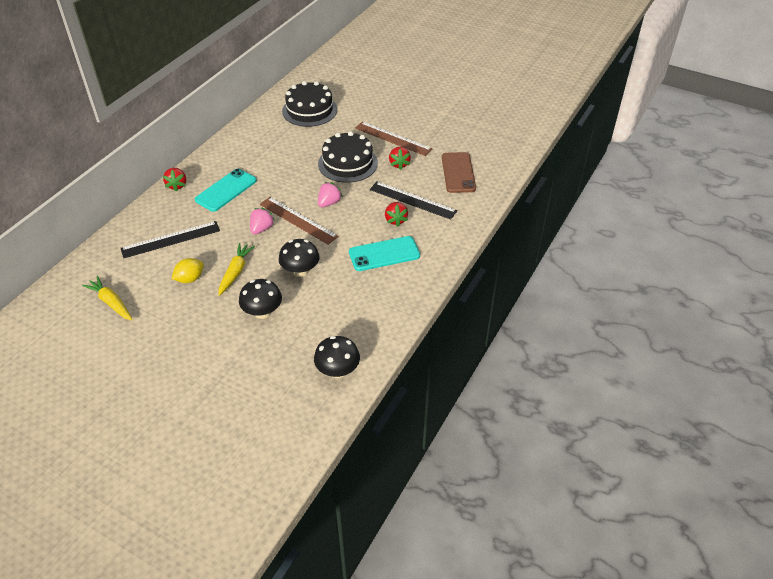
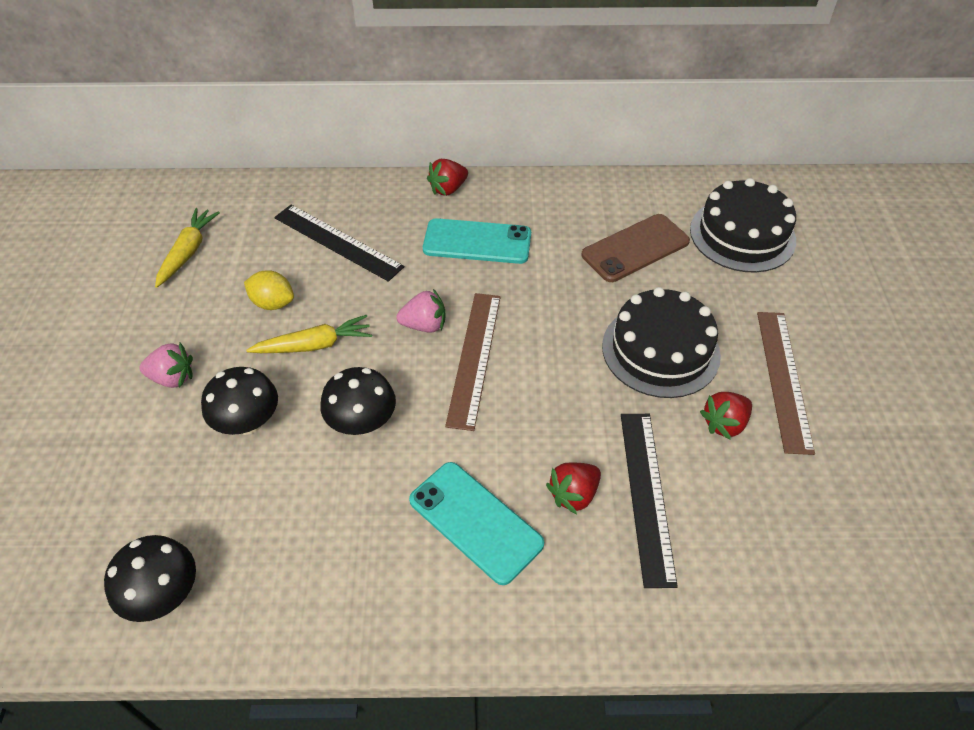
camera: 60 degrees right, 5 degrees up
pink strawberry [318,182,343,207] -> pink strawberry moved to [140,343,193,388]
brown phone [442,152,476,193] -> brown phone moved to [581,214,690,282]

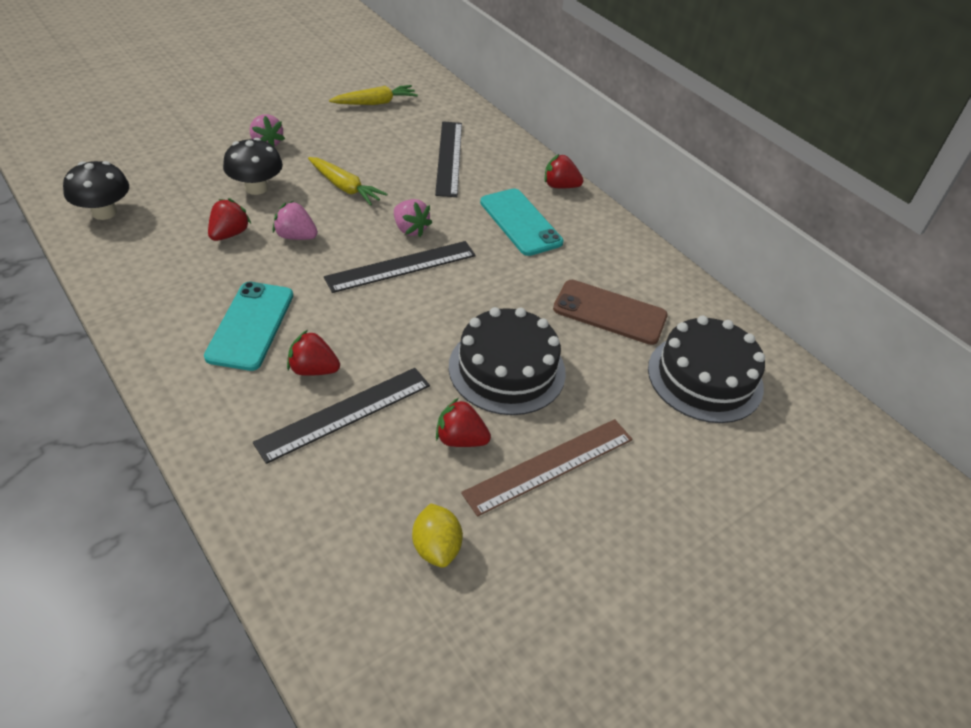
camera: 50 degrees right, 5 degrees down
yellow lemon [244,270,294,310] -> yellow lemon moved to [412,503,463,568]
black mushroom [320,367,396,435] -> pink strawberry [273,201,318,240]
brown ruler [445,293,501,431] -> black ruler [324,241,476,293]
none -> red strawberry [208,198,251,241]

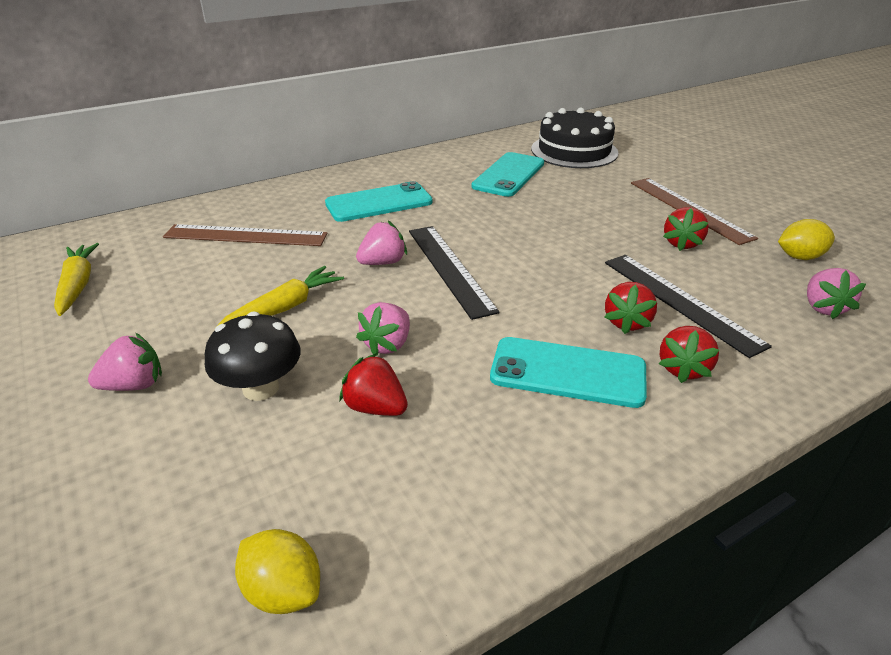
camera: 80 degrees left, 10 degrees down
black mushroom [63,161,129,220] -> yellow lemon [235,529,320,614]
black ruler [435,121,462,197] -> brown ruler [163,224,328,246]
black cake [449,307,566,415] -> none
red strawberry [545,154,583,188] -> red strawberry moved to [659,326,719,383]
brown phone [553,280,668,345] -> turquoise phone [471,152,544,197]
none -> pink strawberry [807,268,866,319]

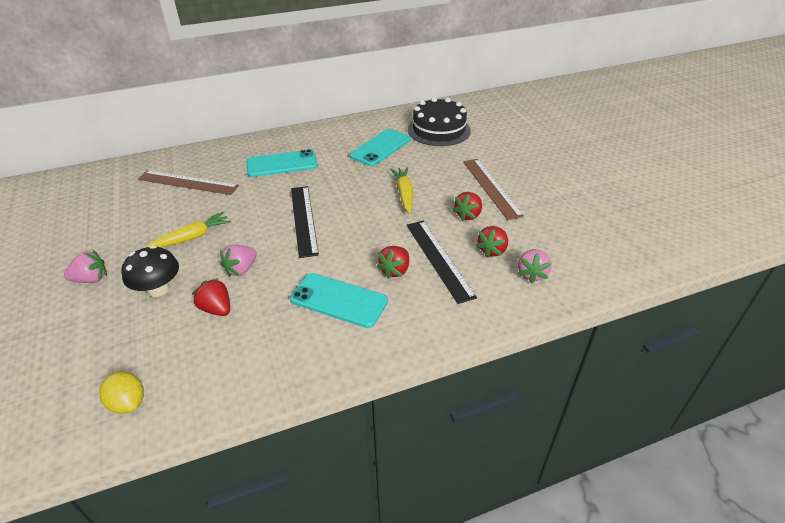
camera: 10 degrees right, 5 degrees up
yellow carrot [54,243,99,316] -> yellow carrot moved to [390,167,413,214]
pink strawberry [356,221,407,265] -> none
red strawberry [659,326,719,383] -> red strawberry moved to [476,226,508,257]
yellow lemon [778,219,835,260] -> none

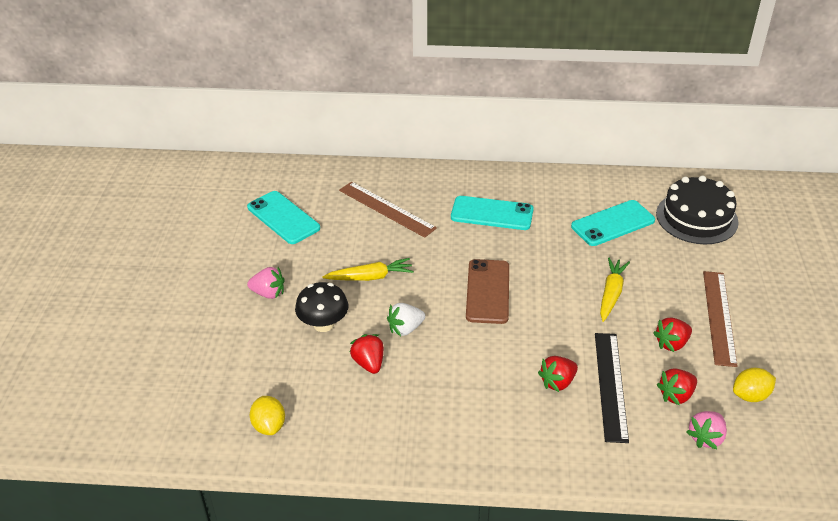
camera: 25 degrees right, 0 degrees up
pink strawberry [220,245,257,277] -> white strawberry [387,303,425,336]
turquoise phone [290,273,388,328] -> turquoise phone moved to [247,191,320,244]
black ruler [291,186,319,258] -> brown phone [466,259,509,324]
none -> yellow lemon [733,368,776,402]

